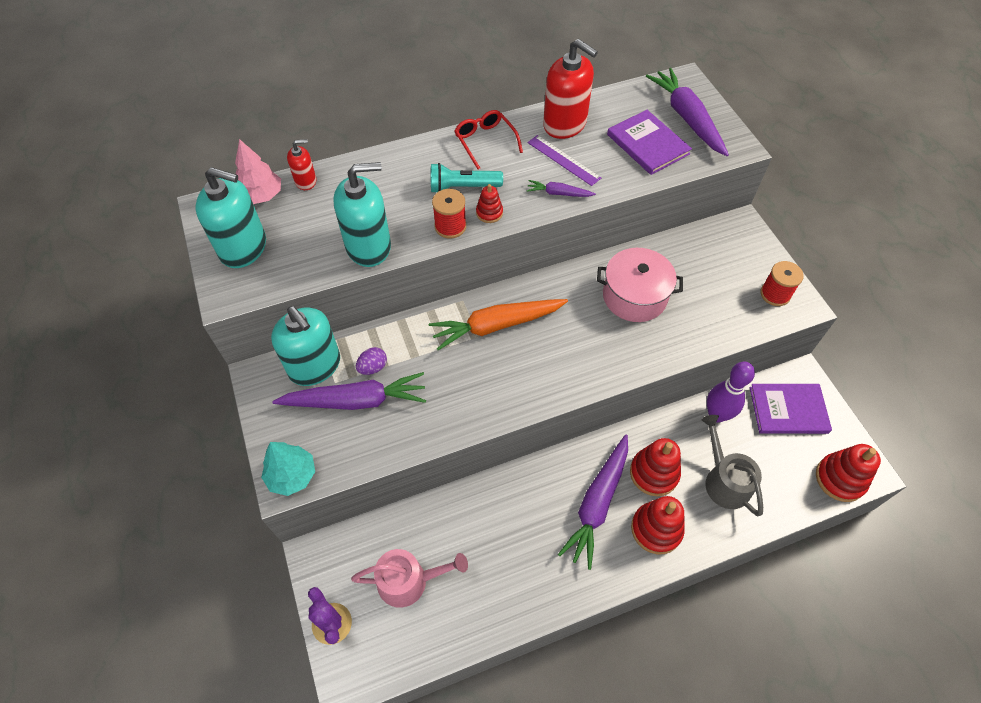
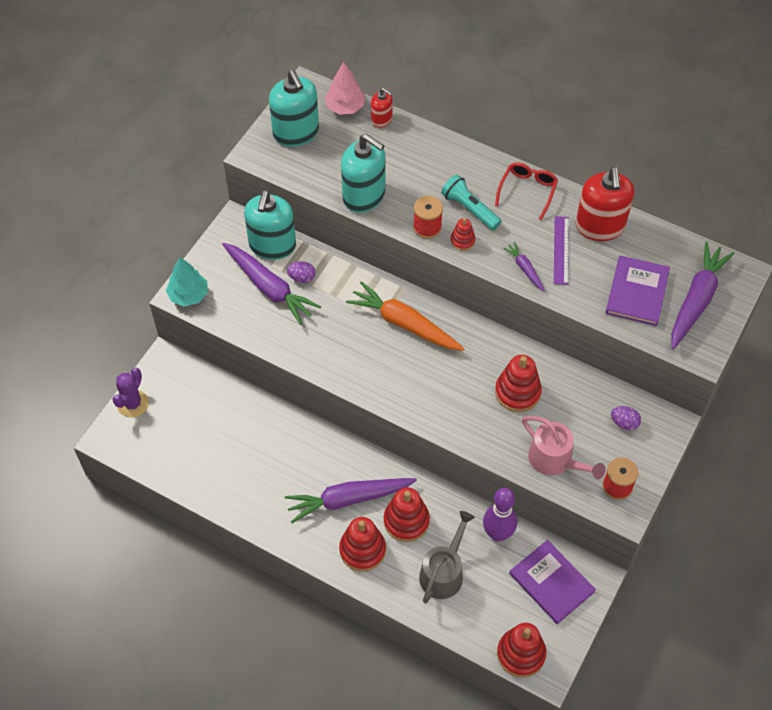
camera: 50 degrees right, 0 degrees up
pink watering can [351,549,468,608] -> pink watering can moved to [522,416,606,479]
pink pot [597,248,683,322] -> red stacking toy [495,355,542,412]
none -> purple egg [611,406,641,430]

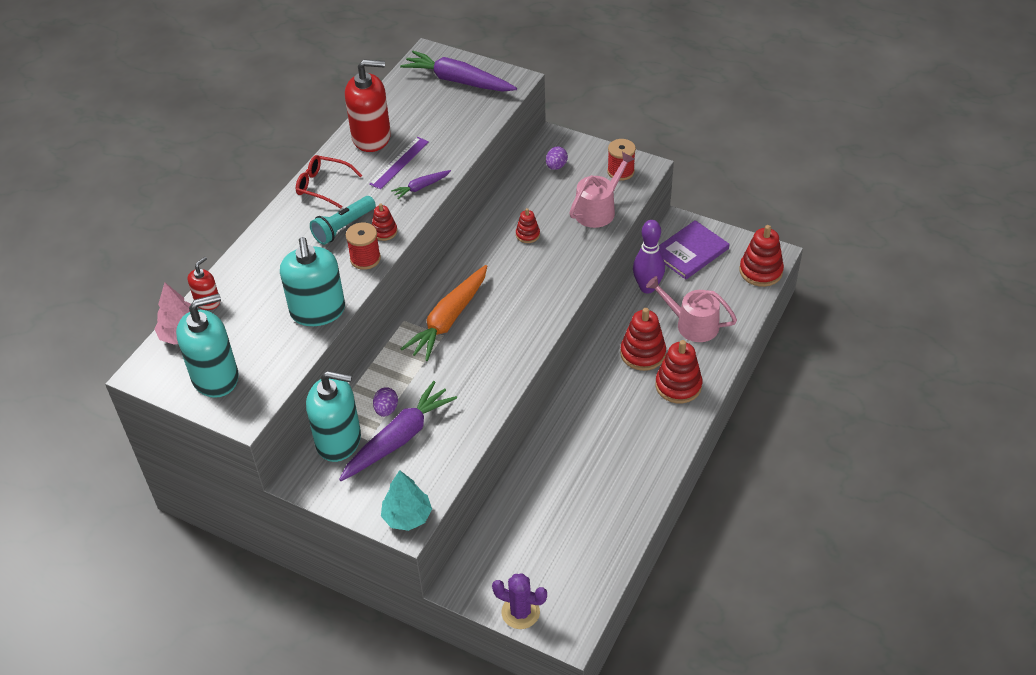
camera: 90 degrees left, 10 degrees down
purple carrot [285,478,417,523] -> none
turquoise soap dispenser [341,134,386,213] -> turquoise soap dispenser turned 135 degrees clockwise [280,237,345,326]
grey watering can [419,511,475,604] -> pink watering can [646,276,737,342]
red stacking toy [495,355,542,412] -> red stacking toy [516,208,540,243], size x0.55
purple ruler [554,216,569,285] -> purple ruler turned 60 degrees counterclockwise [369,137,429,189]
purple book [605,255,670,326] -> none

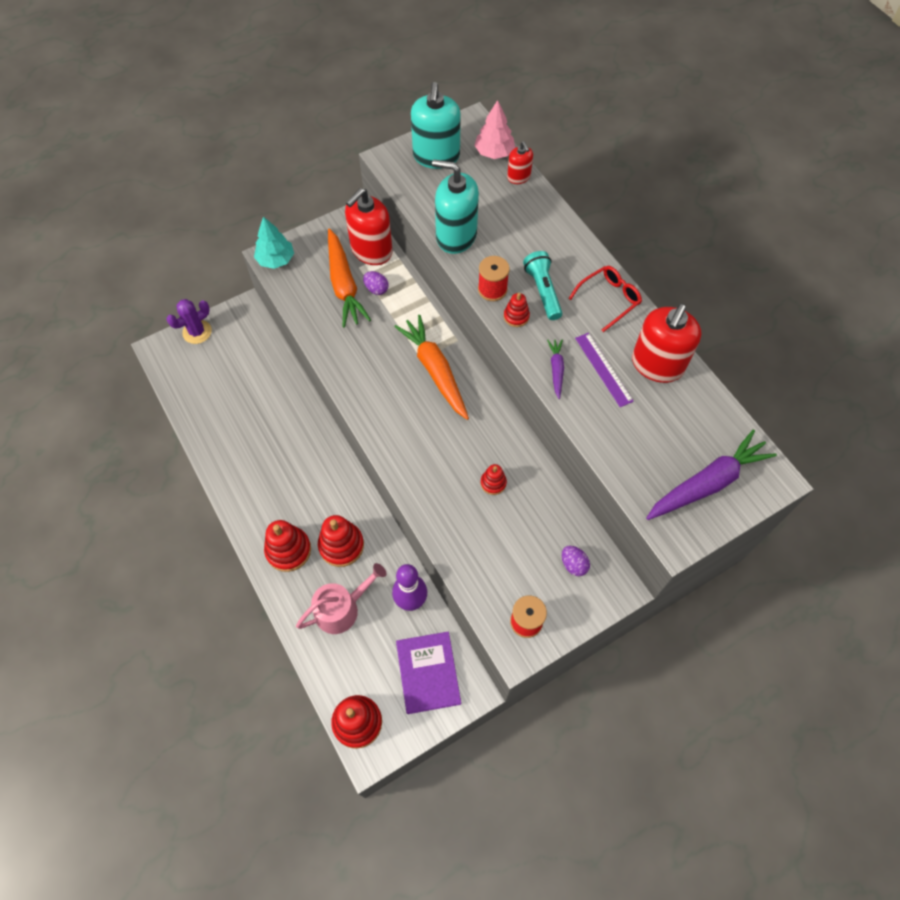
camera: 120 degrees right, 15 degrees up
turquoise soap dispenser [306,371,361,462] -> red soap dispenser [345,188,393,265]
purple carrot [339,381,457,481] -> orange carrot [328,228,371,328]
pink watering can [569,152,635,228] -> none

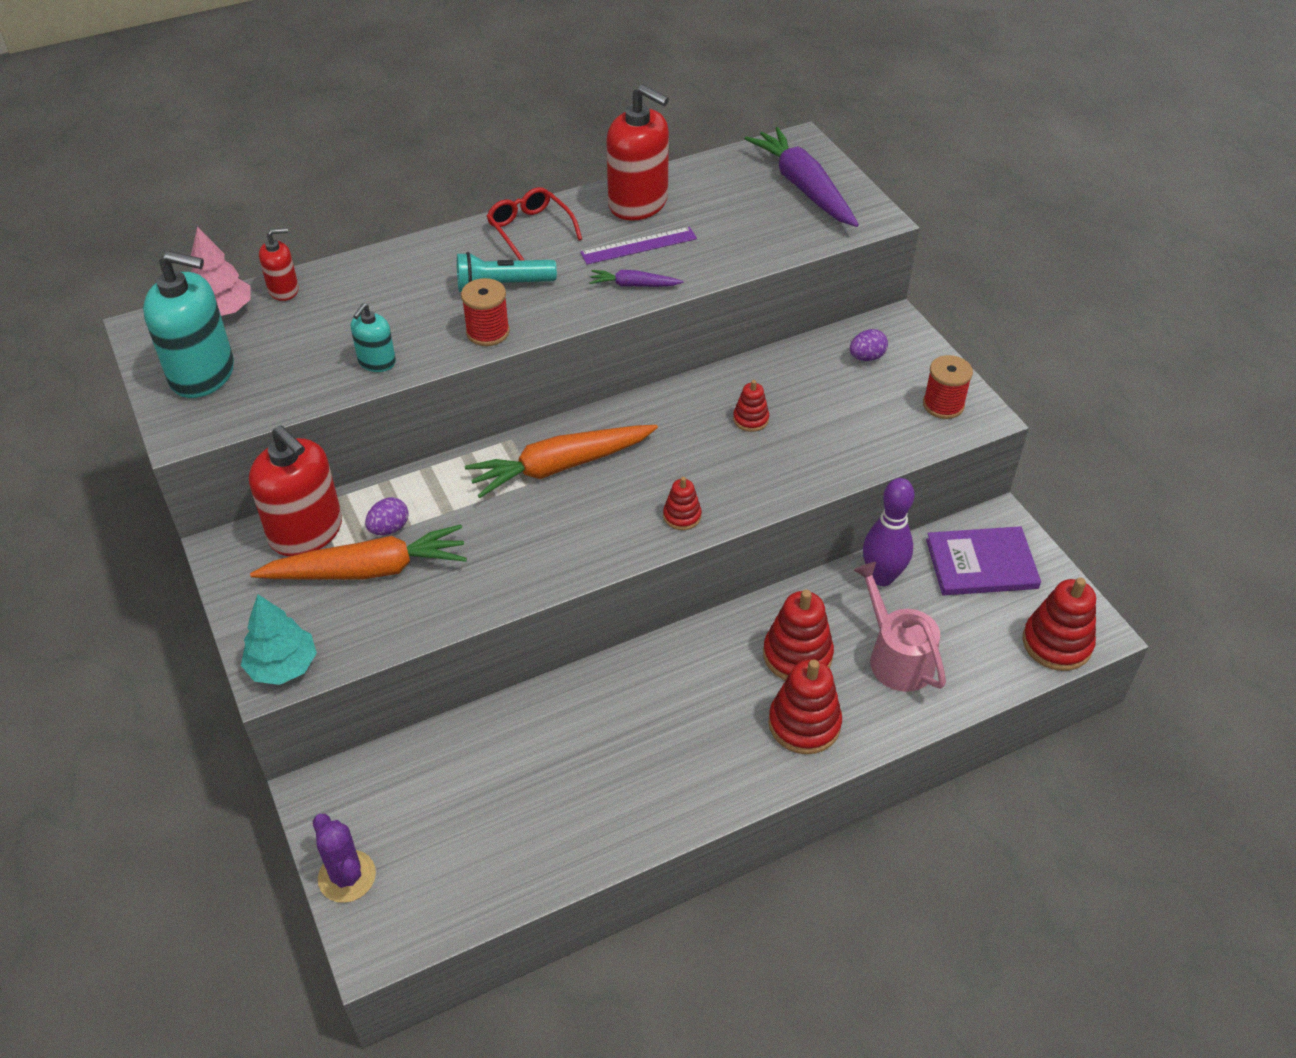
camera: 85 degrees left, 15 degrees down
turquoise soap dispenser [432,159,479,254] -> turquoise soap dispenser [351,303,396,372], size x0.51
red stacking toy [504,293,530,327] -> red stacking toy moved to [663,477,702,530]

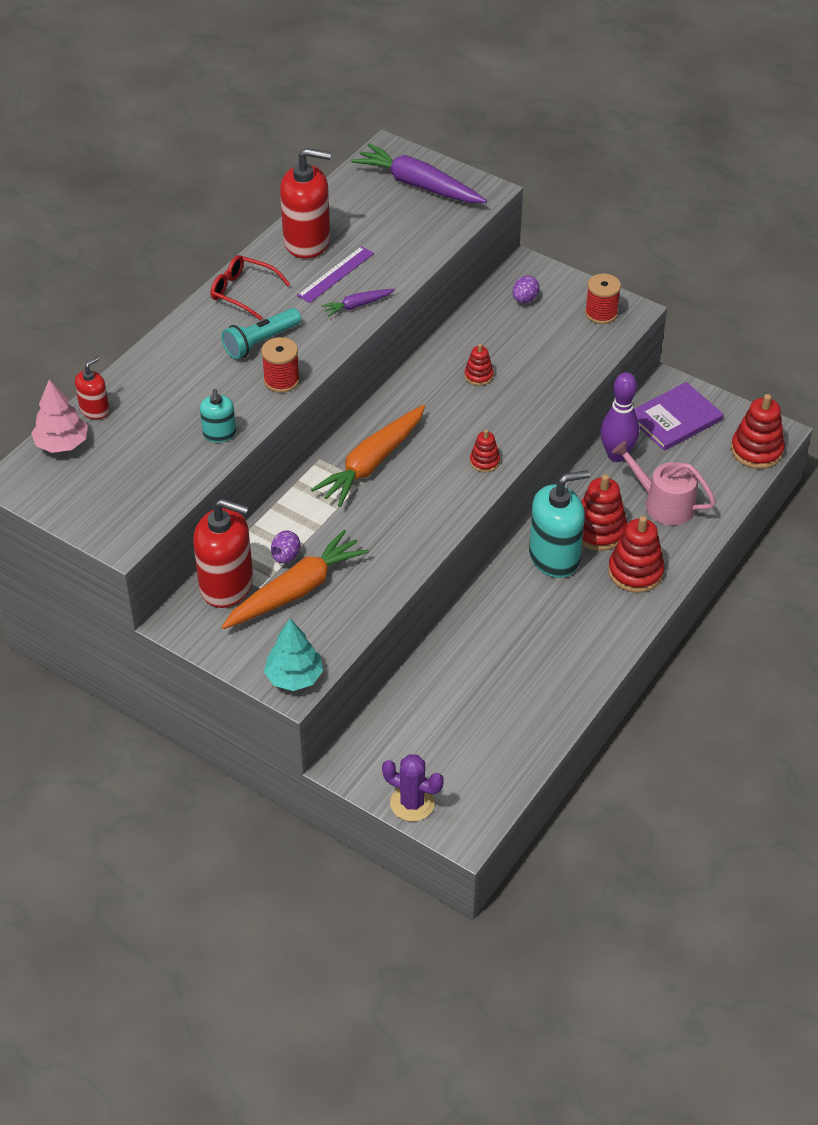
camera: 30 degrees left, 0 degrees up
turquoise soap dispenser [143,251,234,398] -> turquoise soap dispenser moved to [529,470,590,578]

